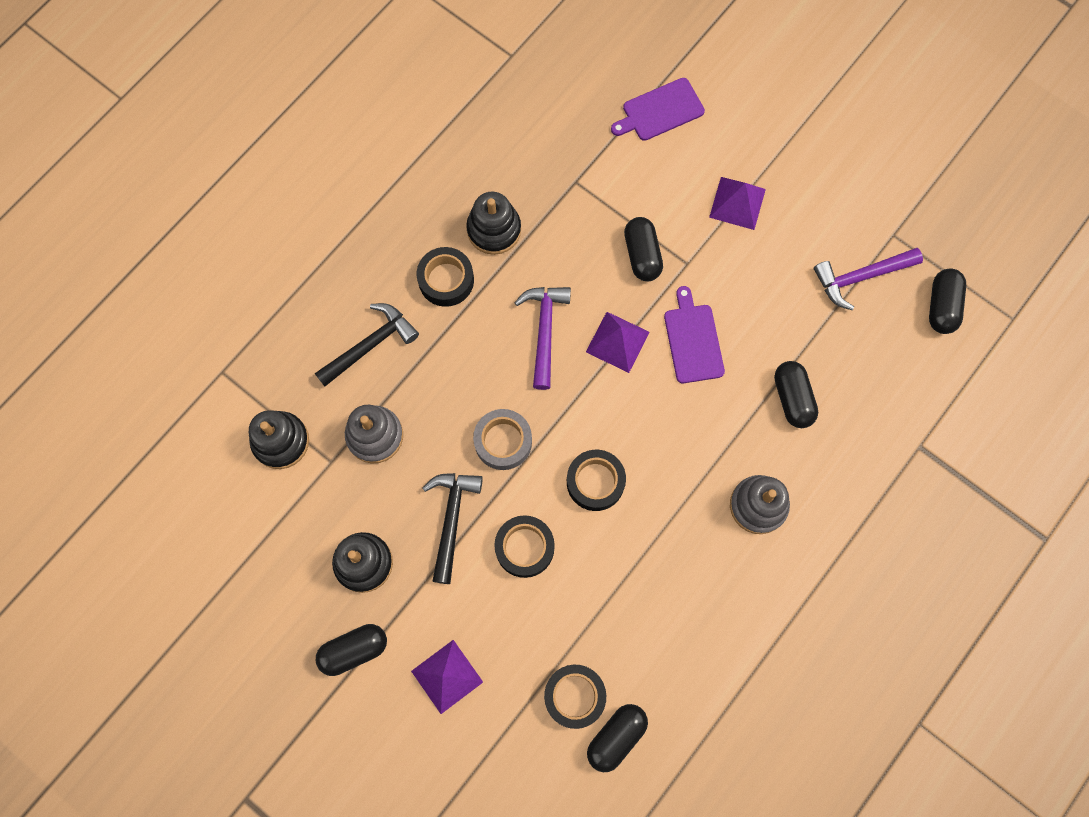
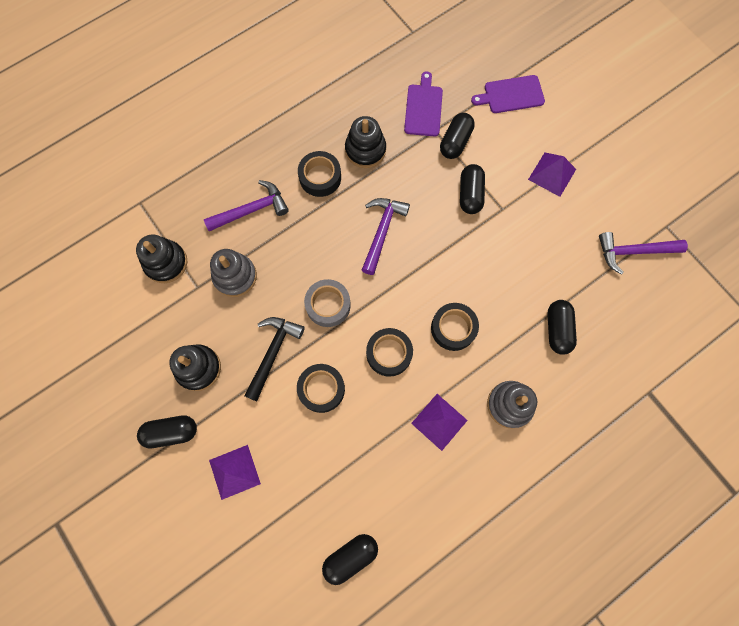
camera: 15 degrees right, 0 degrees up
black hammer [315,303,419,386] -> purple hammer [204,180,289,231]
black tape [544,665,606,729] -> black tape moved to [431,303,479,351]
purple pyramid [586,312,650,373] -> purple pyramid moved to [411,394,468,451]
purple cutting board [664,286,725,383] -> purple cutting board moved to [404,71,443,137]
black capsule [929,269,966,334] -> black capsule moved to [440,113,475,159]

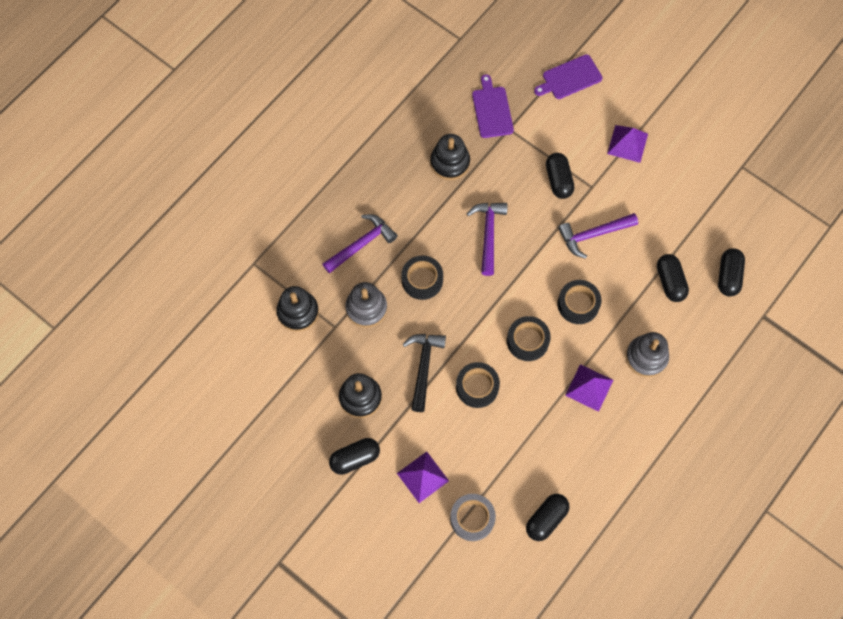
camera: 15 degrees left, 5 degrees down
black tape [298,151,341,197] -> black tape moved to [401,256,443,300]
grey tape [304,279,351,327] -> grey tape moved to [450,494,496,541]
black capsule [440,113,475,159] -> black capsule moved to [718,248,745,297]
purple hammer [599,232,688,275] -> purple hammer moved to [558,213,638,259]

